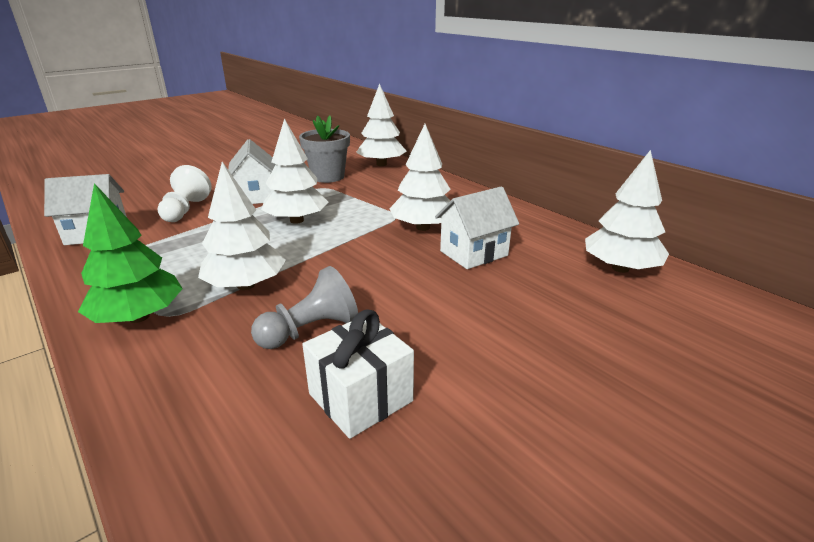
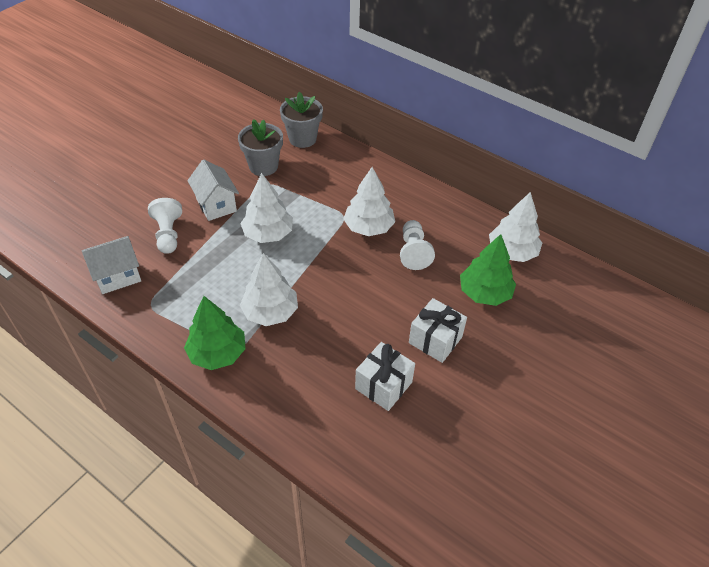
camera: 15 degrees left, 20 degrees up
grey pawn [251,266,358,349] -> none
white tree [356,83,407,166] -> grey flower pot [280,92,323,148]
white house [435,186,519,269] -> white pawn [400,220,435,270]
none -> white gift [409,298,467,363]
none -> green tree [460,234,516,306]

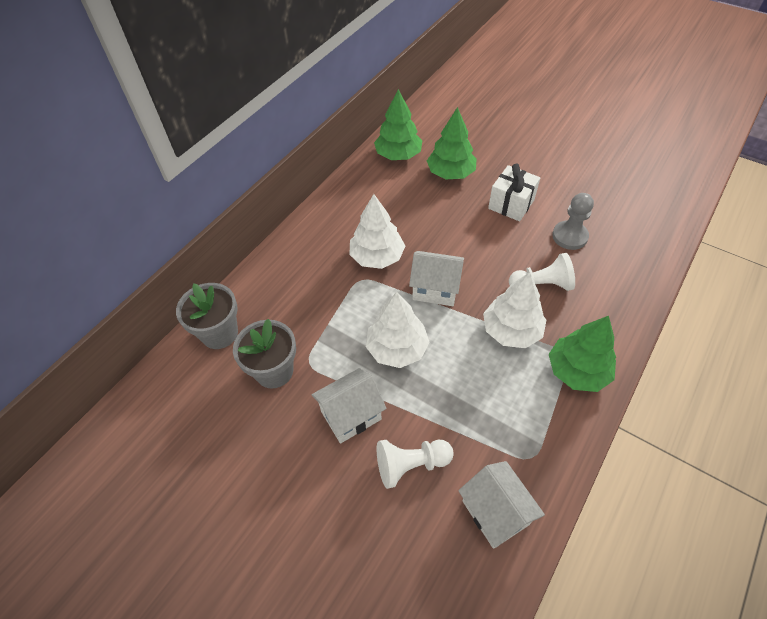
camera: 90 degrees left, 5 degrees up
white gift [355,342,415,411] -> grey pawn [552,193,594,250]
white pawn [400,220,435,270] -> white pawn moved to [509,253,575,291]
white tree [489,192,542,262] -> green tree [374,89,422,160]
none -> white house [409,251,464,306]

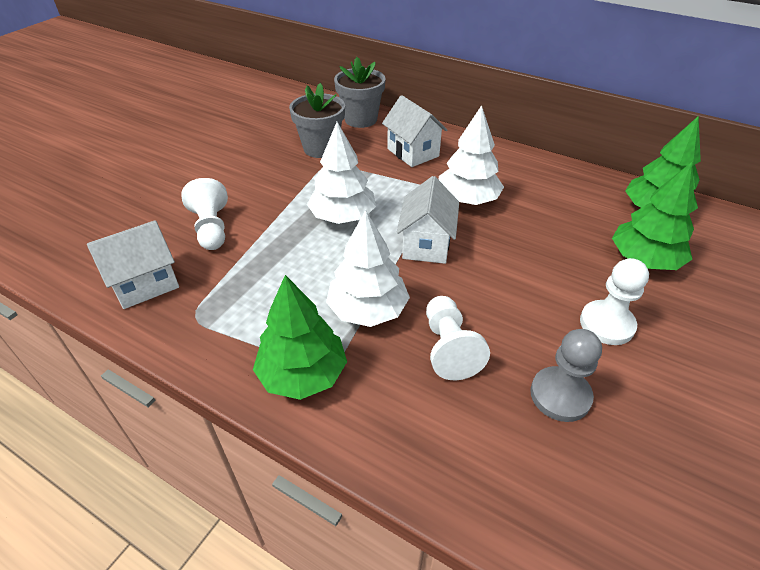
camera: 85 degrees right, 10 degrees down
white house [312,368,387,444] -> white house moved to [382,95,447,167]
white gift [488,164,540,221] -> white pawn [580,258,649,345]

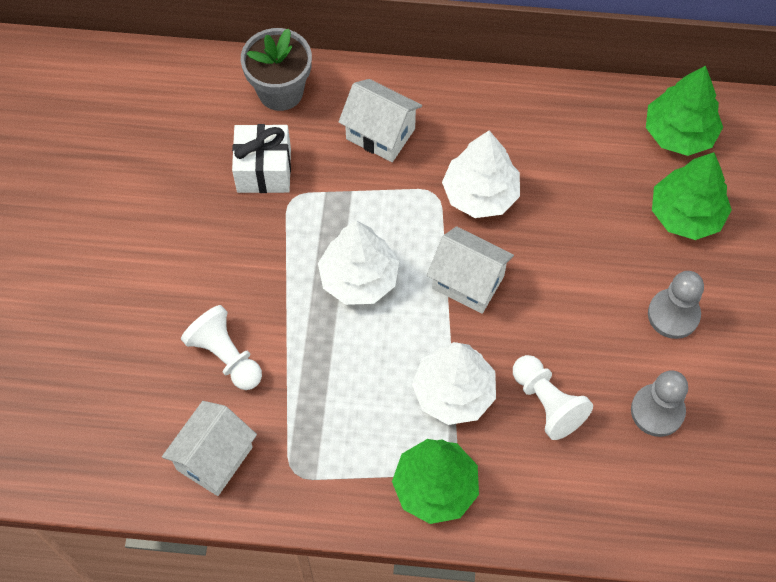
camera: 25 degrees left, 20 degrees up
grey flower pot [289,83,345,158] -> white gift [232,124,291,193]
white house [397,176,459,264] -> white house turned 45 degrees counterclockwise [427,226,514,314]
white pawn [580,258,649,345] -> grey pawn [648,271,704,339]

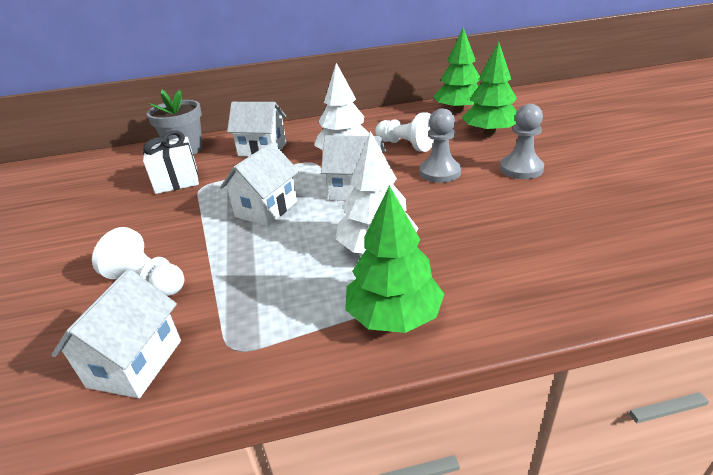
camera: 15 degrees left, 30 degrees down
white tree [318,220,399,305] -> white house [220,142,299,226]
white pawn [513,355,593,440] -> white pawn moved to [376,113,434,152]
grey pawn [631,370,688,437] -> grey pawn moved to [420,108,461,183]

